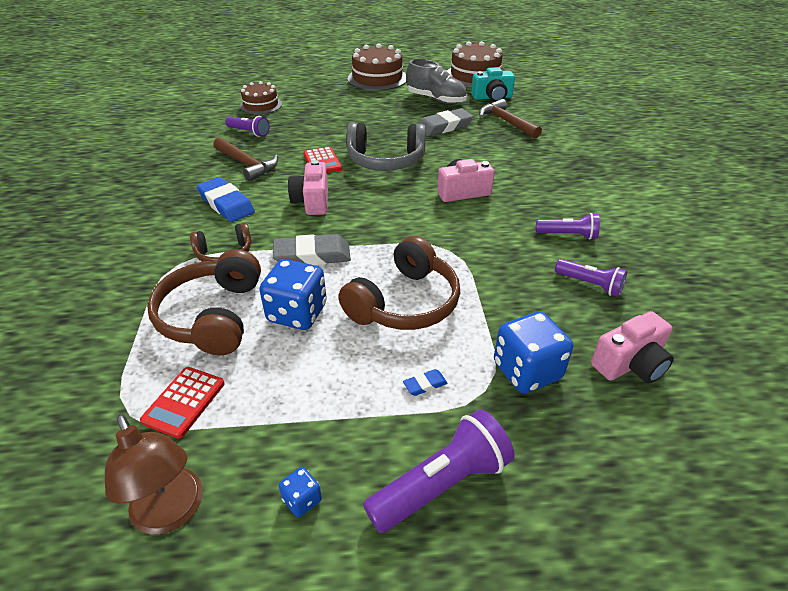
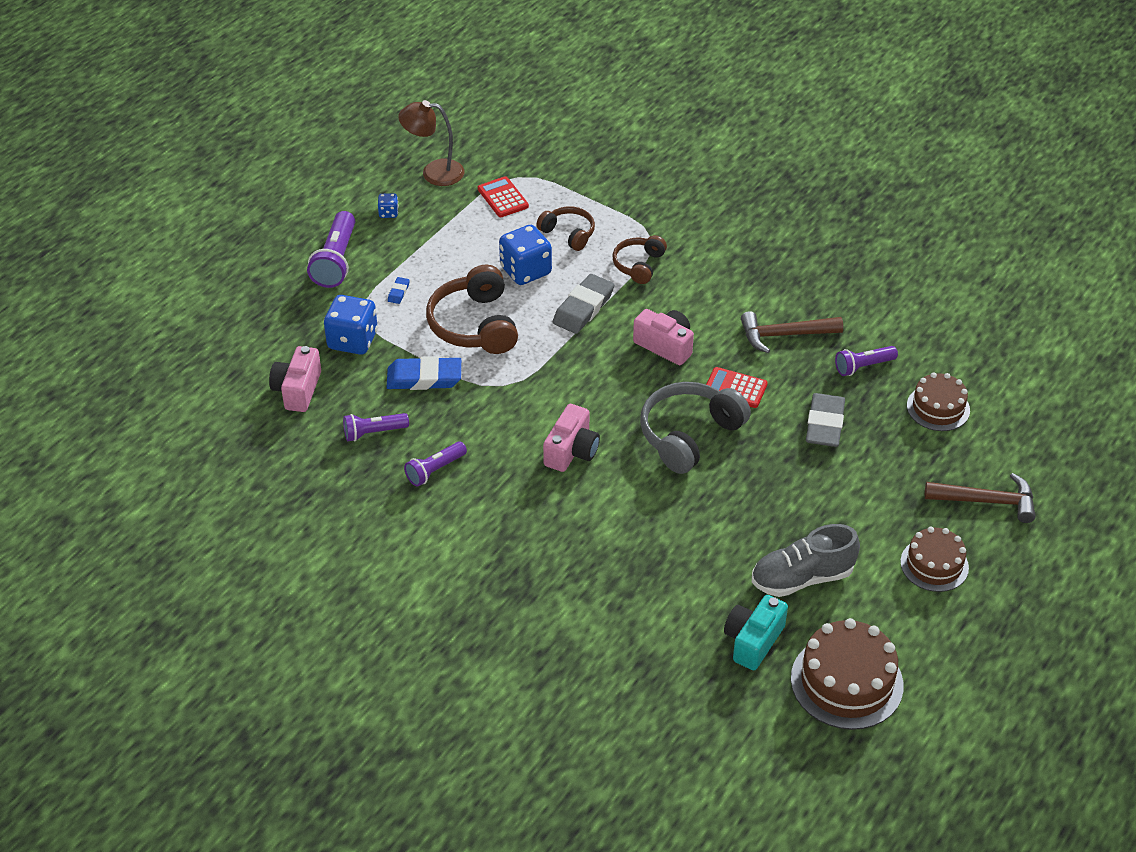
camera: 130 degrees right, 5 degrees up
brown headphones [147,249,261,355] -> brown headphones [536,206,595,251], size x0.58
blue eraser [197,177,255,222] -> blue eraser moved to [387,356,461,390]
brown cake [348,43,407,91] -> brown cake [900,527,969,592], size x0.64
grey eraser [419,108,474,136] -> grey eraser moved to [806,393,845,447]
brown hammer [479,99,542,138] -> brown hammer moved to [925,473,1036,523]

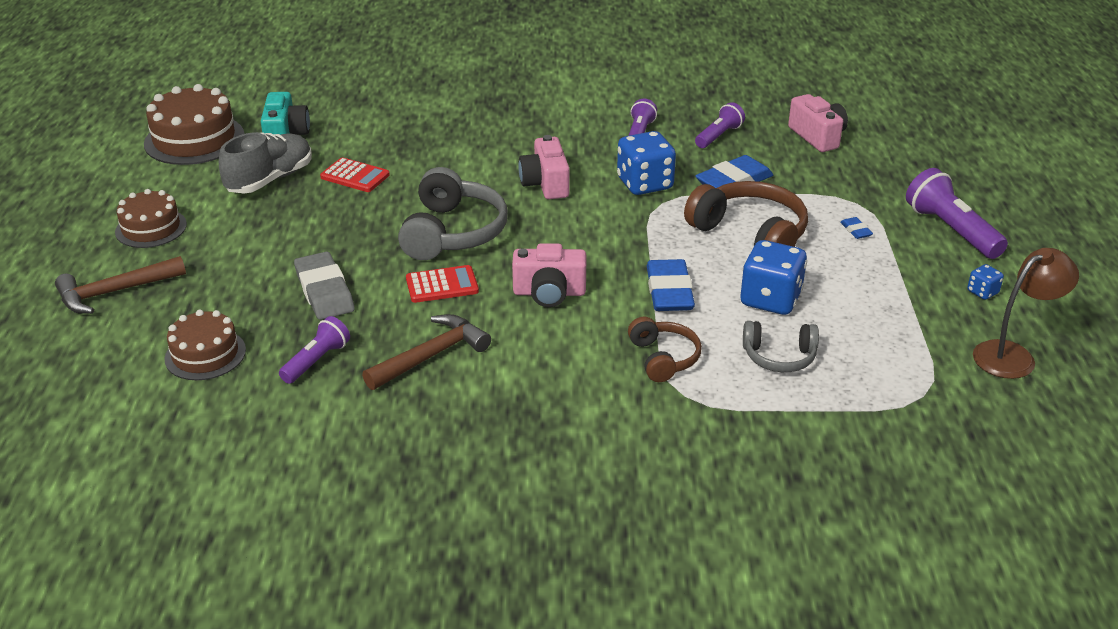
camera: 145 degrees right, 10 degrees down
blue dice [324,295,378,355] -> blue dice moved to [617,131,676,195]
red calculator [478,176,529,217] -> red calculator moved to [320,157,390,192]
brown headphones [536,206,595,251] -> grey headphones [743,321,819,372]
grey eraser [553,274,614,334] -> blue eraser [647,259,695,311]

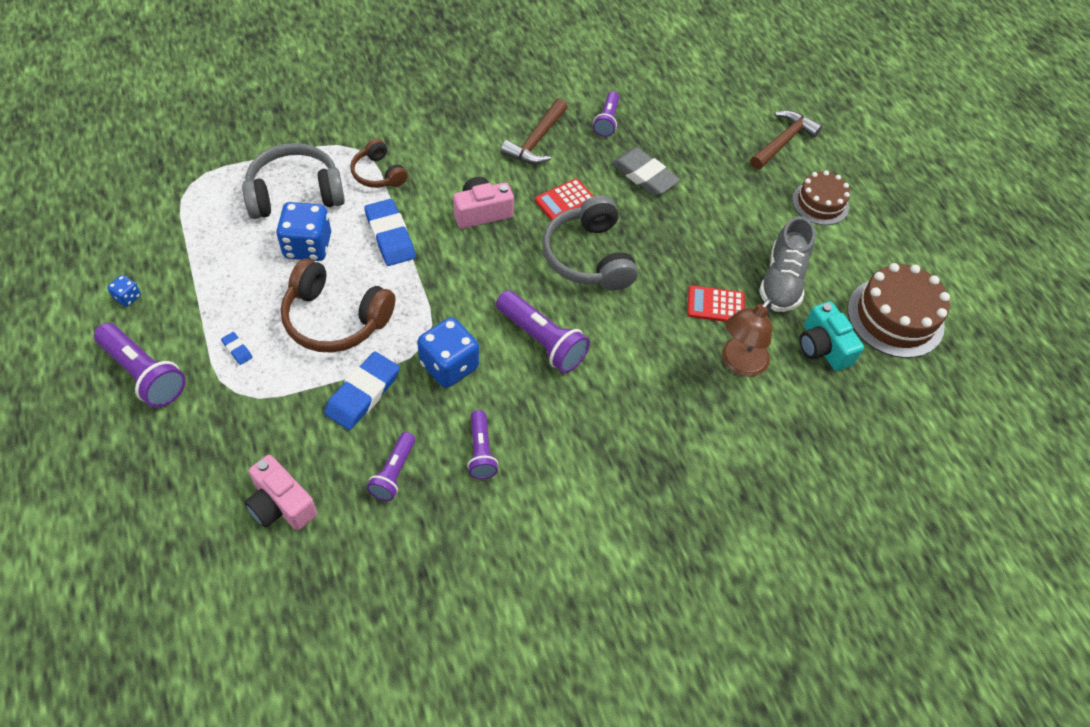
camera: 155 degrees right, 20 degrees up
brown cake [164,309,246,380] -> none
pink camera [518,135,570,199] -> purple flashlight [496,290,590,373]
grey headphones [743,321,819,372] -> grey headphones [242,143,345,219], size x1.72
brown lamp [973,248,1079,379] -> brown lamp moved to [722,299,772,377]

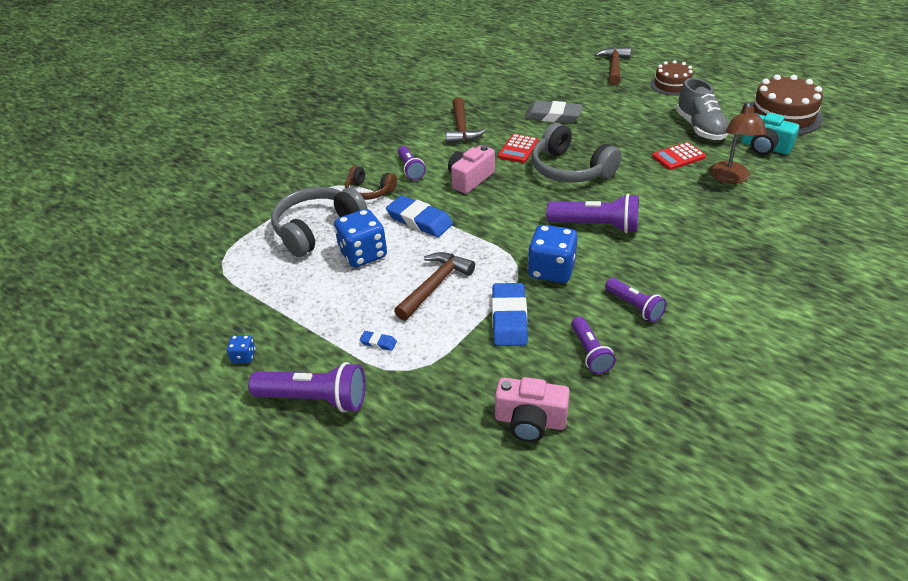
camera: 25 degrees left, 15 degrees down
brown headphones [281,258,395,353] -> brown hammer [394,252,475,321]
purple flashlight [593,91,619,137] -> purple flashlight moved to [398,146,426,180]

